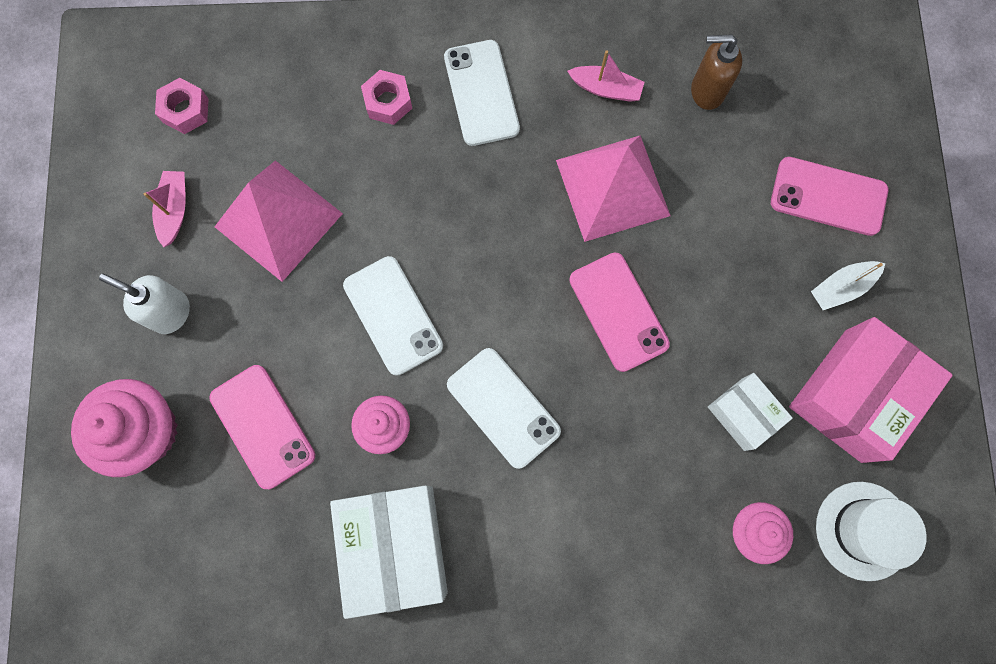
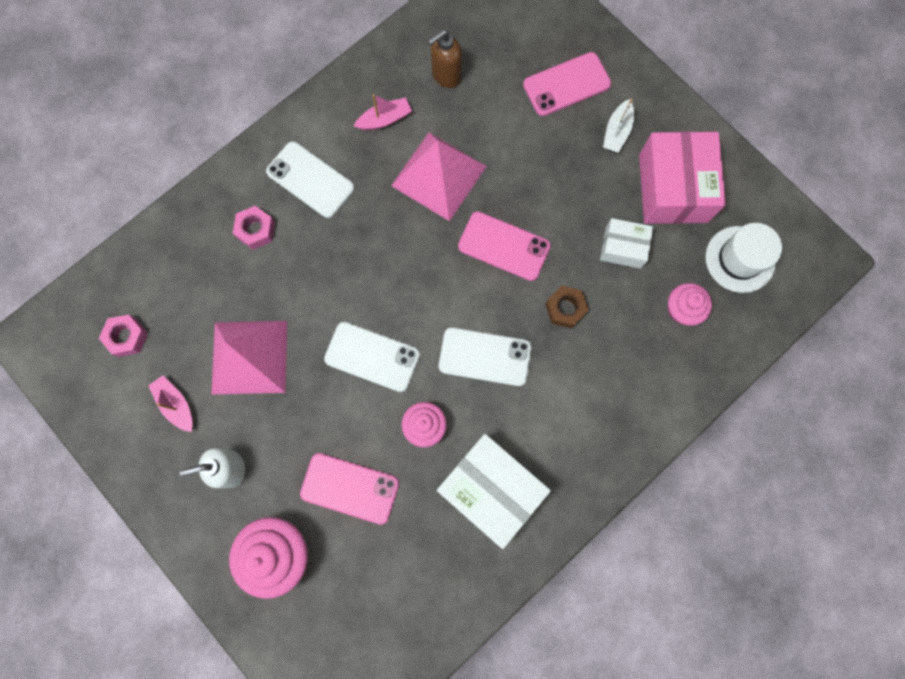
camera: 40 degrees left, 0 degrees up
none -> brown nut [545,286,589,329]

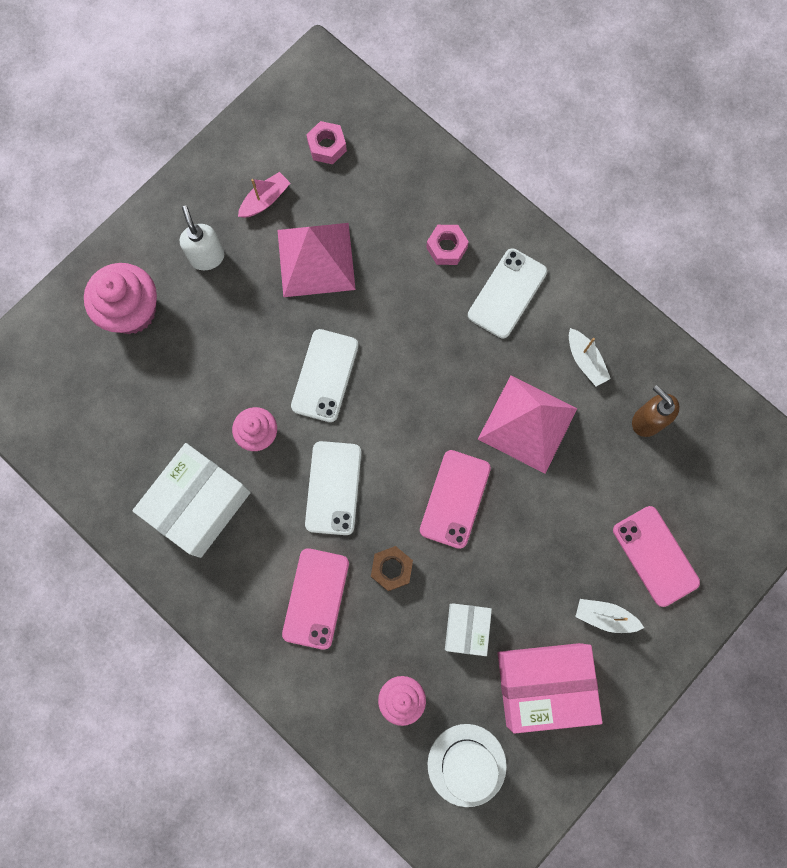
camera: 85 degrees right, 0 degrees up
pink phone [300,453,399,525] -> pink phone moved to [282,548,349,650]
pink boat [354,94,412,130] -> white boat [569,328,611,386]

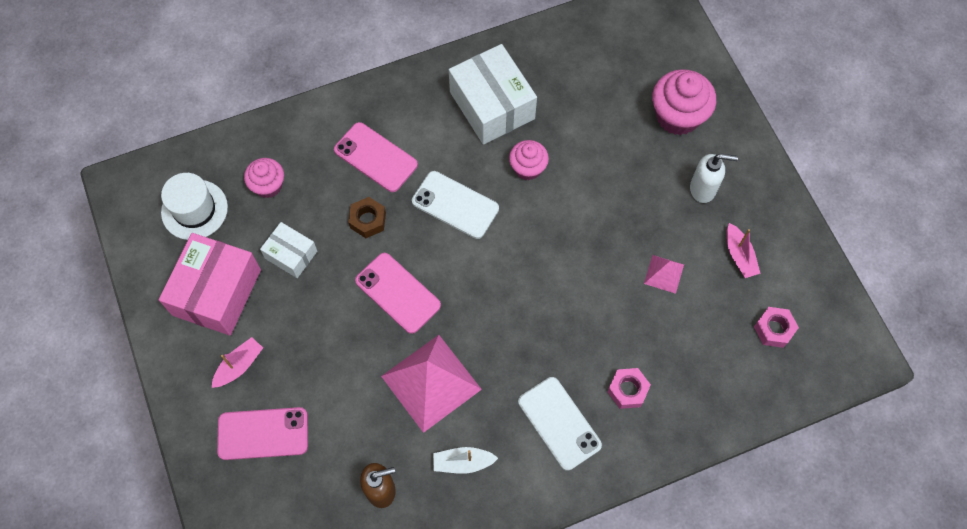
camera: 115 degrees right, 10 degrees down
pink pyramid [277,223,356,297] -> pink pyramid [644,255,684,294], size x0.47
white phone [291,329,358,422] -> none
white boat [575,599,644,633] -> pink boat [212,337,263,388]

